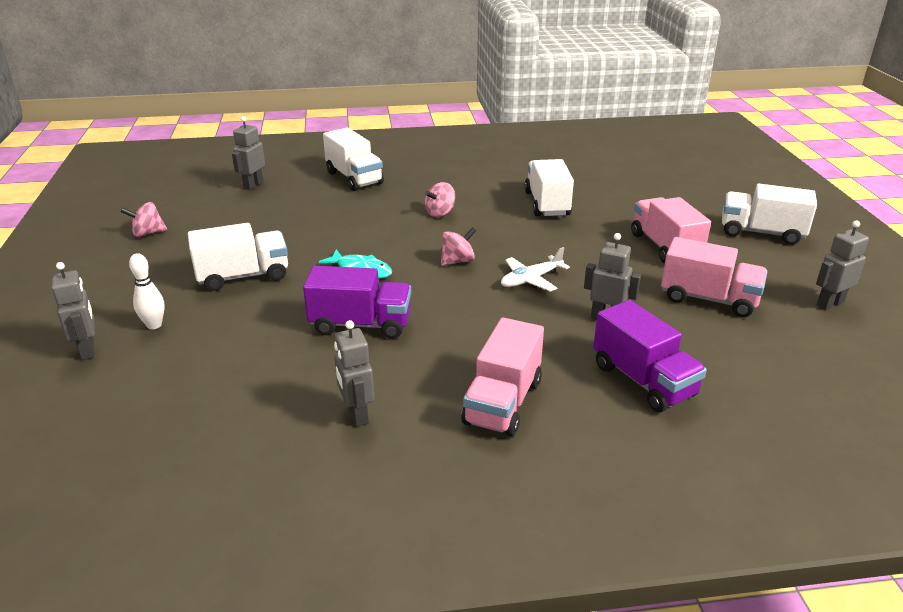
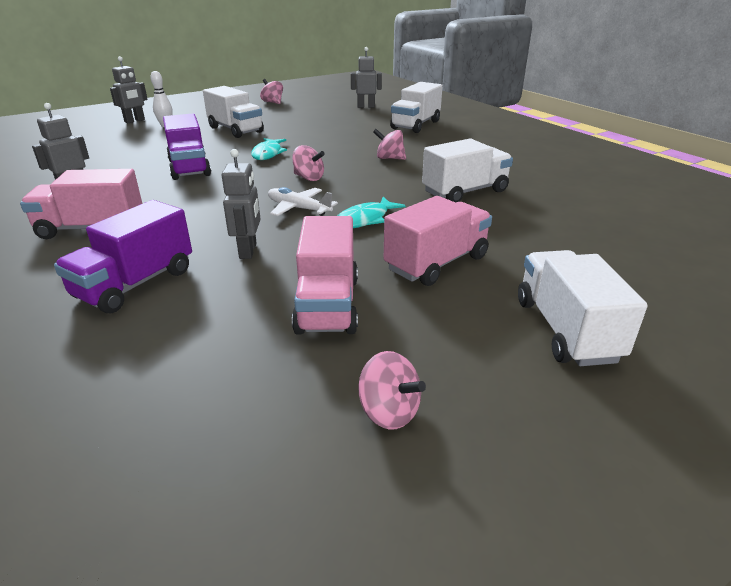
camera: 65 degrees right, 0 degrees up
grey robot [816,220,869,310] -> pink spinning top [358,351,426,430]
none -> turquoise fish [337,197,406,228]

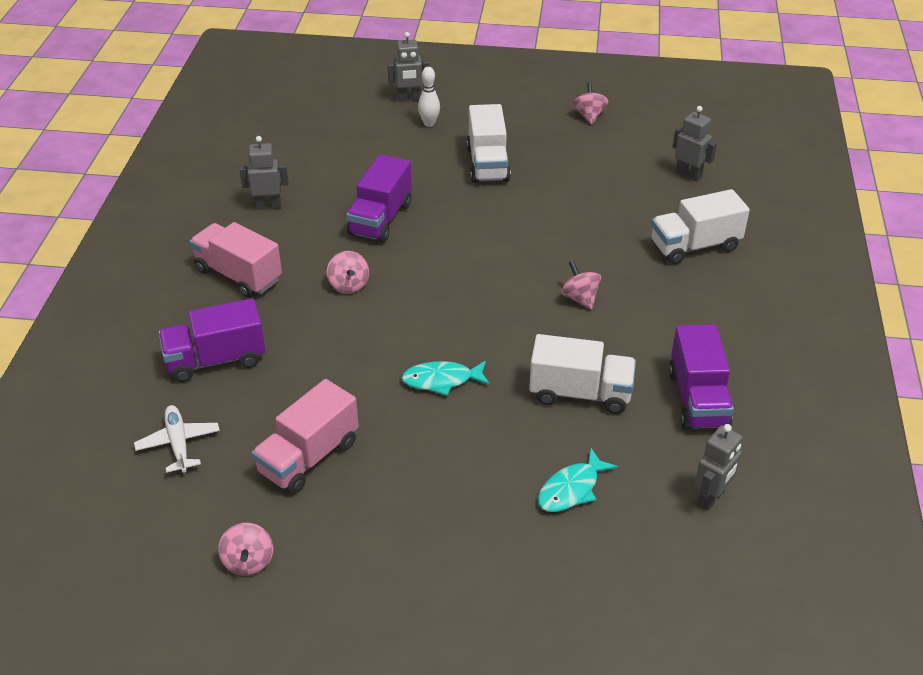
camera: 40 degrees right, 10 degrees up
grey robot [222,149,260,259] -> grey robot moved to [695,424,742,511]
turquoise fish [251,138,287,160] -> turquoise fish moved to [538,448,618,512]
white plane [268,187,338,216] -> white plane moved to [134,405,220,473]
pink spinning top [292,145,325,181] -> pink spinning top moved to [327,251,369,294]
pink truck [384,196,492,286] -> none
white truck [518,250,648,366] -> none
none -> purple truck [669,324,734,430]

